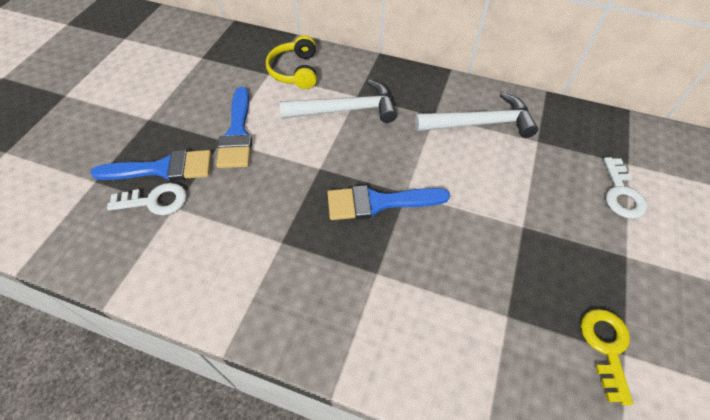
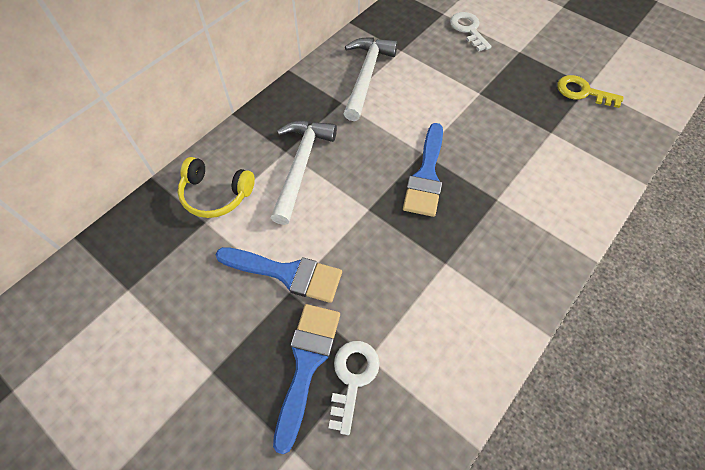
camera: 70 degrees left, 5 degrees up
white key [603,157,647,219] -> white key turned 135 degrees counterclockwise [450,12,491,51]

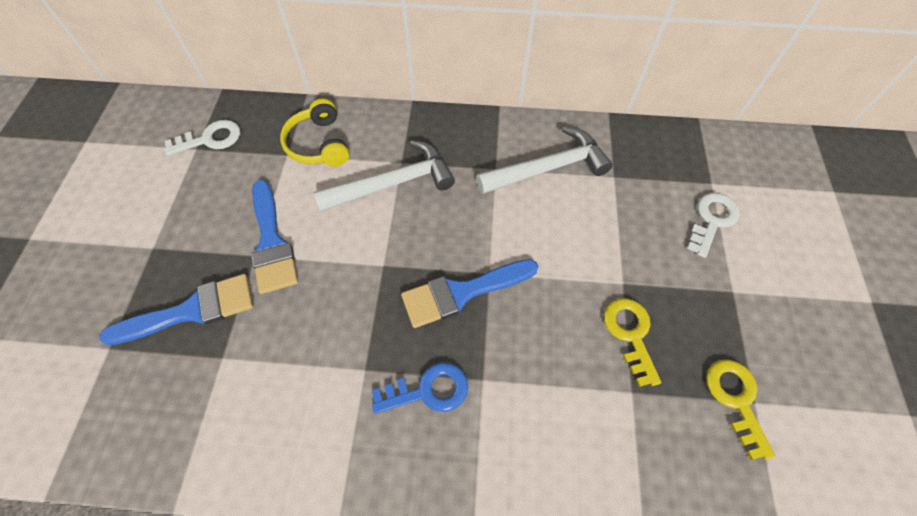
camera: 55 degrees right, 0 degrees up
white key [329,341,380,435] -> white key moved to [164,120,240,156]
none -> blue key [372,362,468,414]
none -> yellow key [604,298,661,387]

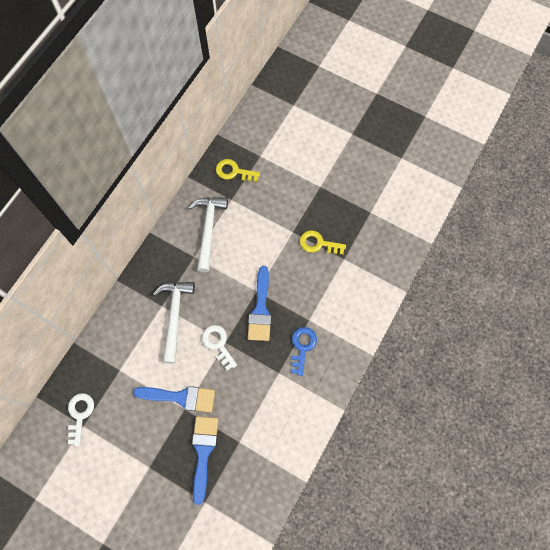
camera: 65 degrees left, 10 degrees up
yellow headphones [280,99,349,166] -> none
white key [687,193,740,258] -> white key moved to [202,325,237,371]
yellow key [706,359,775,460] -> yellow key moved to [216,159,260,182]

